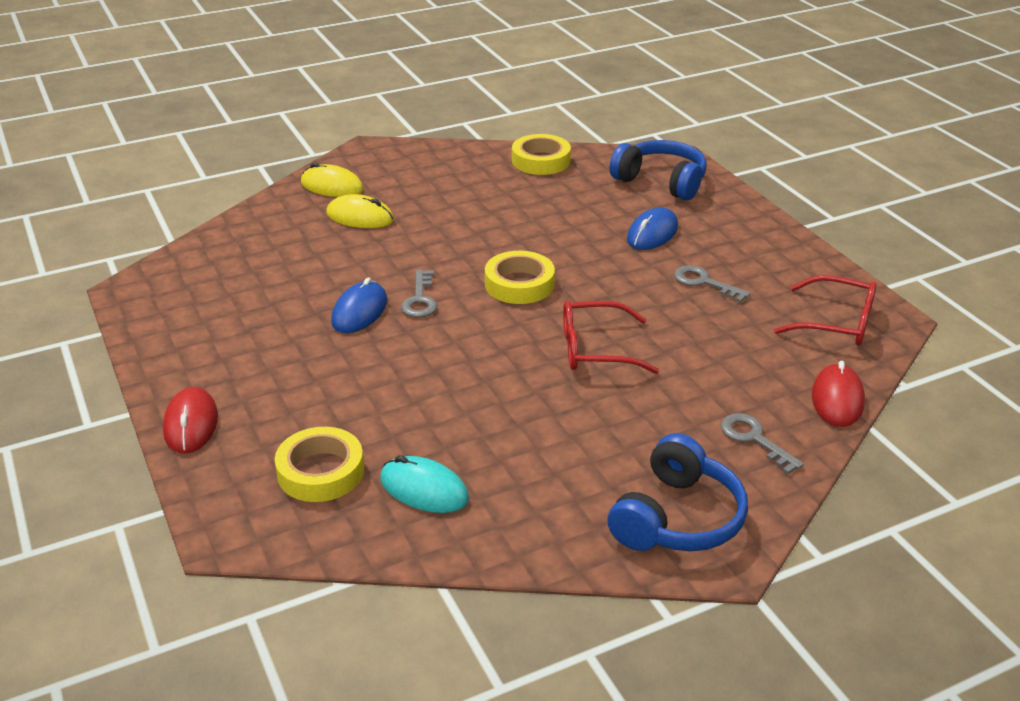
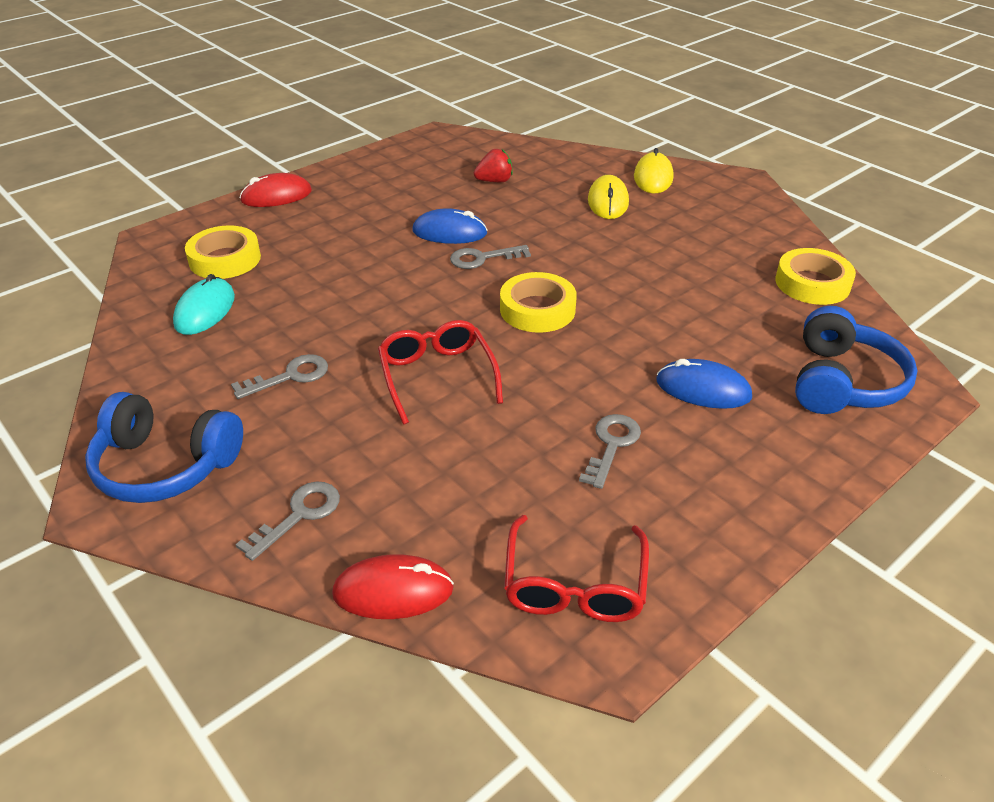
camera: 75 degrees right, 5 degrees up
none -> grey key [231,354,328,399]
none -> red strawberry [474,149,513,182]

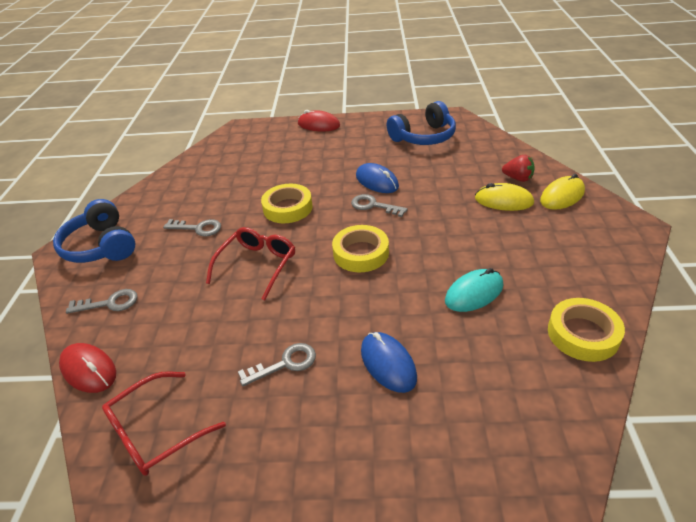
camera: 45 degrees right, 0 degrees up
turquoise mouse [173,274,235,335] -> turquoise mouse moved to [445,268,503,312]
yellow tape [185,225,261,279] -> yellow tape moved to [261,184,313,223]
red strawberry [474,149,513,182] -> red strawberry moved to [502,155,535,182]
yellow mouse [588,175,629,219] -> yellow mouse turned 60 degrees clockwise [475,183,534,211]
blue headphones [795,306,917,414] -> blue headphones moved to [387,101,456,145]

